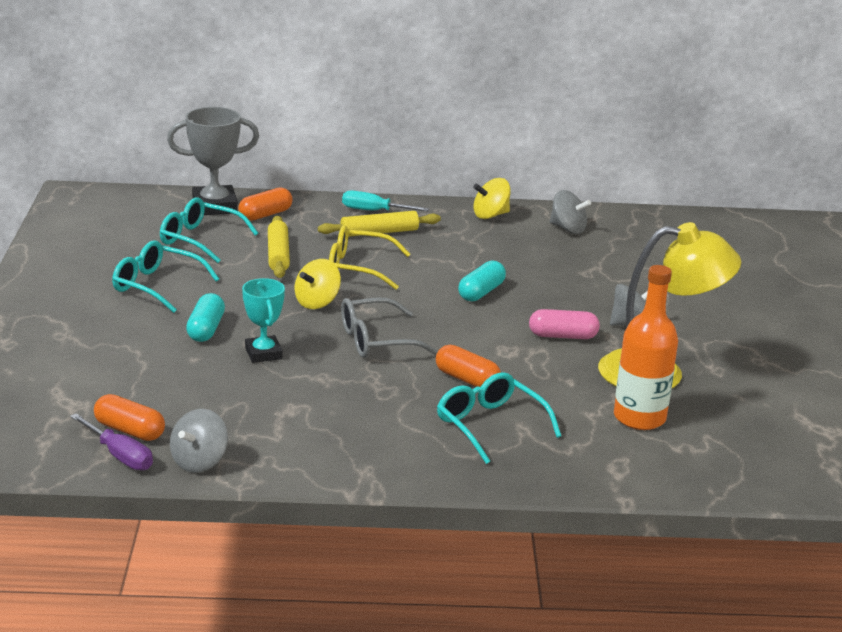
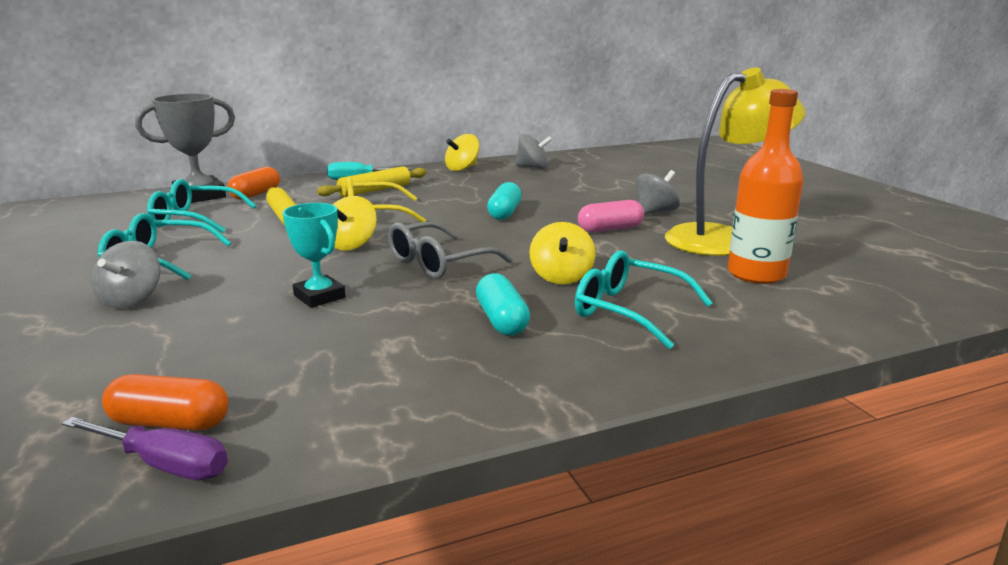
camera: 20 degrees left, 5 degrees down
grey spinning top [170,409,228,473] -> grey spinning top moved to [91,241,160,309]
turquoise capsule [186,293,225,342] -> turquoise capsule moved to [476,273,530,335]
orange capsule [436,345,501,387] -> yellow spinning top [529,222,596,284]

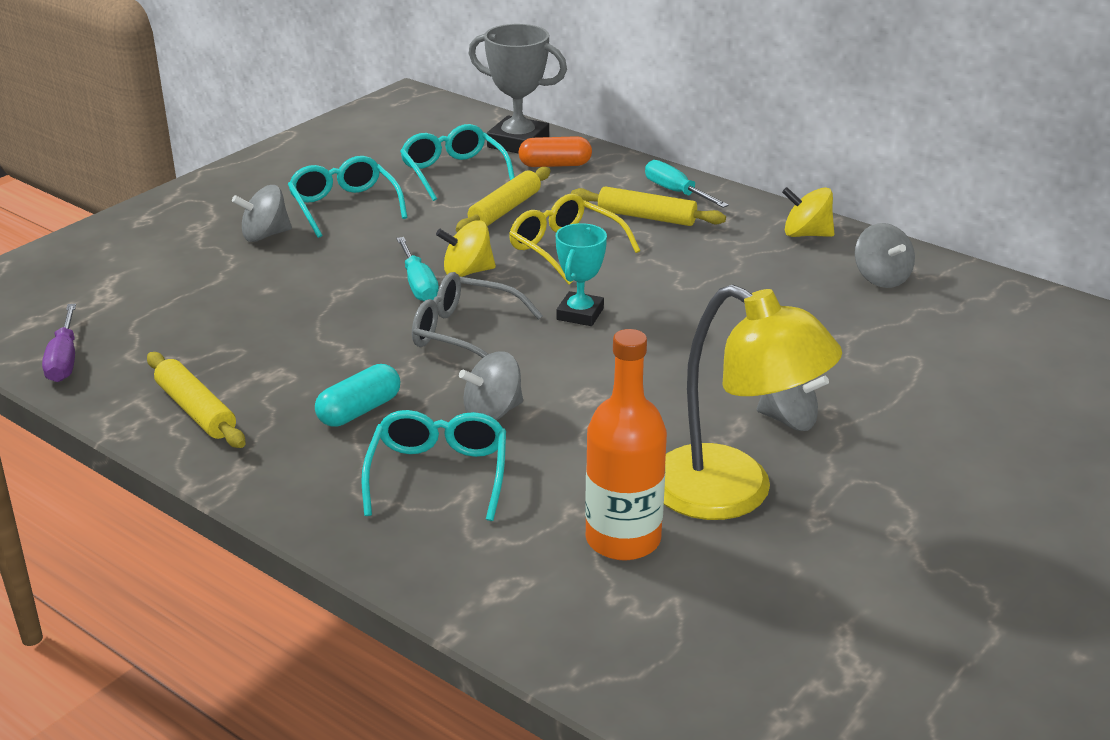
camera: 60 degrees right, 10 degrees up
orange capsule [102,374,229,431] -> none
turquoise trophy [282,203,346,308] -> turquoise trophy moved to [556,223,607,326]
turquoise capsule [487,182,522,220] -> none
yellow spinning top [529,222,596,284] -> grey spinning top [459,351,523,420]
pink capsule [578,200,644,232] -> none
none -> yellow rolling pin [147,352,246,448]
none -> turquoise screwdriver [396,237,439,301]

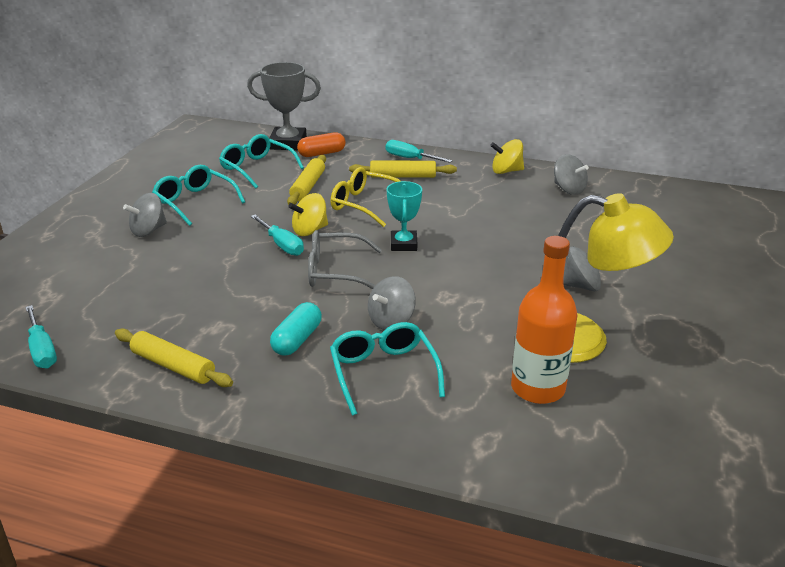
camera: 20 degrees left, 0 degrees up
purple screwdriver [42,304,76,382] -> turquoise screwdriver [25,305,57,368]

